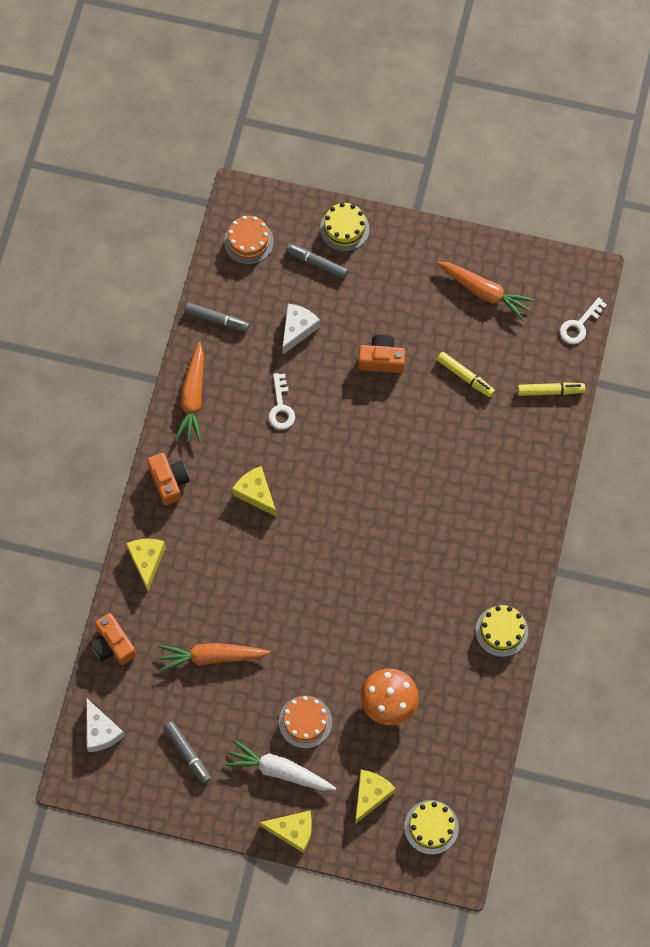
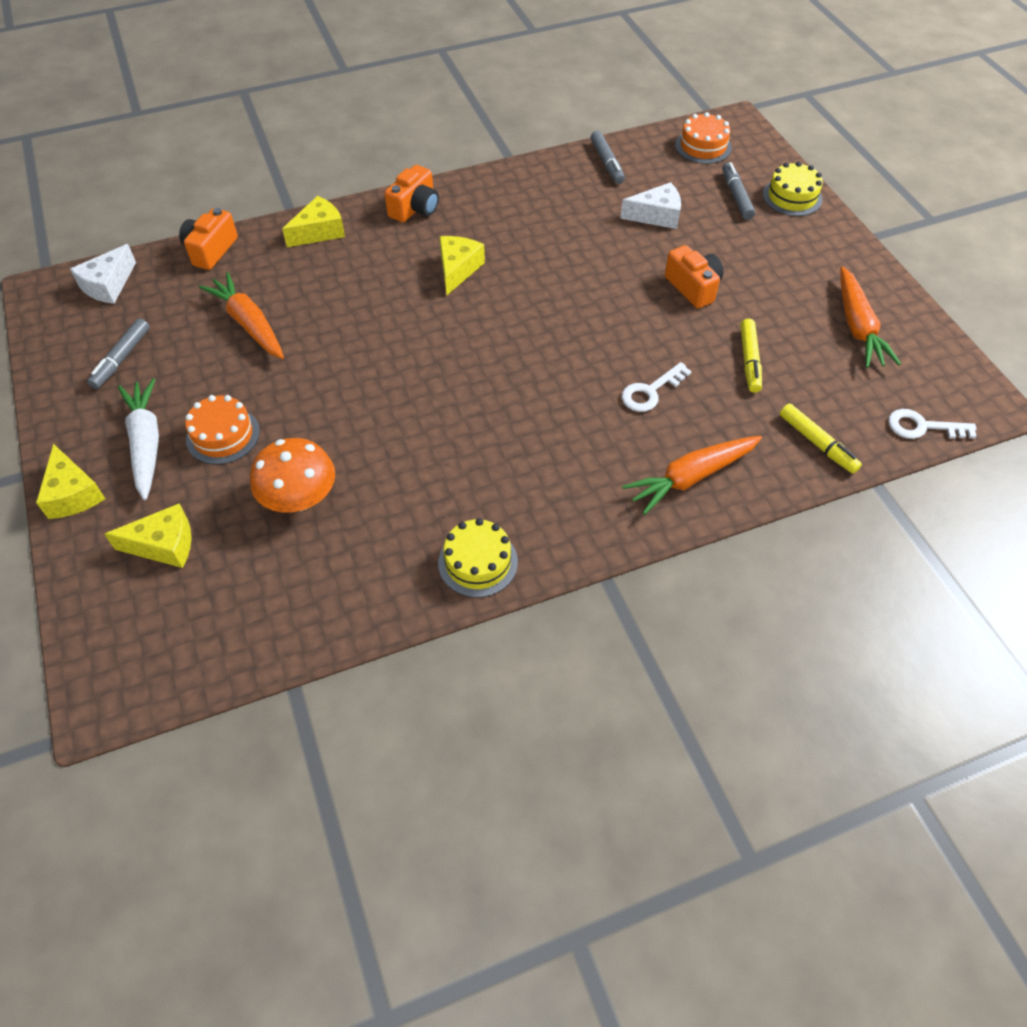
camera: 55 degrees right, 15 degrees down
orange carrot [175,342,204,442] -> orange carrot moved to [622,436,762,515]
white key [268,373,295,430] -> white key moved to [622,362,692,412]
yellow cake [404,800,459,855] -> none

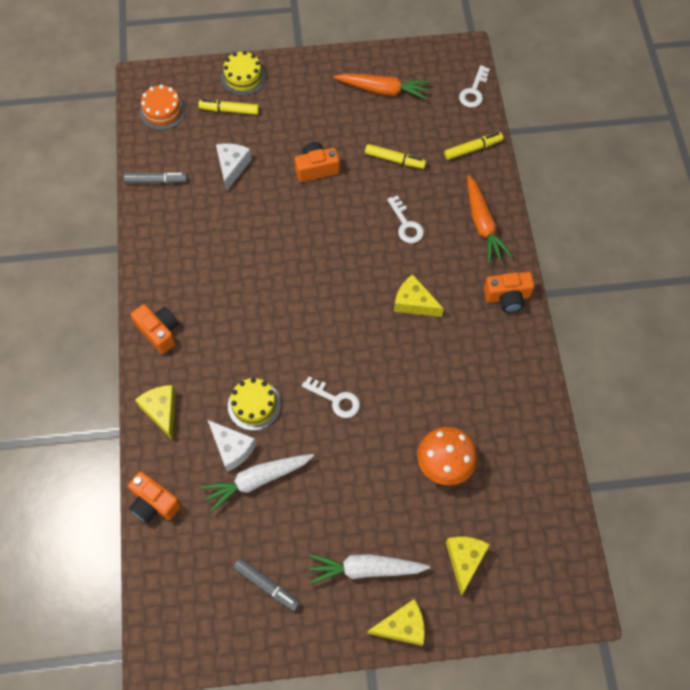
camera: 75 degrees left, 10 degrees up
white cheese [70,244,136,304] -> white cheese moved to [208,420,257,472]
orange cake [185,395,260,465] -> none
orange carrot [199,272,284,359] -> white carrot [201,454,314,512]
yellow cake [438,518,518,598] -> yellow cake moved to [228,378,281,431]
yellow cheese [439,236,485,295] -> yellow cheese moved to [394,274,444,317]
grey marker [722,162,755,220] -> yellow marker [198,99,259,115]
none -> white key [302,377,360,418]
none -> orange camera [484,272,535,313]

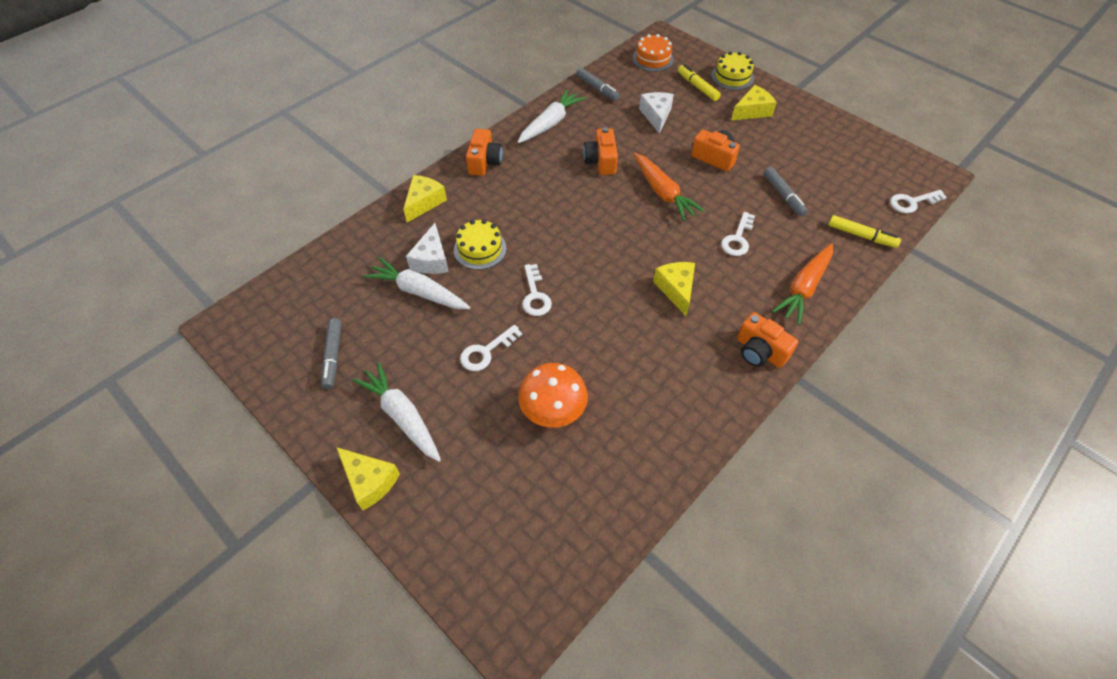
camera: 50 degrees right, 10 degrees down
orange camera [128,471,181,523] -> orange camera moved to [583,127,618,175]
white cheese [216,143,252,191] -> white cheese turned 60 degrees counterclockwise [639,92,674,134]
orange carrot [334,73,430,99] -> orange carrot moved to [634,153,705,221]
yellow marker [365,144,426,169] -> grey marker [764,167,808,216]
yellow cheese [446,537,490,596] -> yellow cheese moved to [731,85,777,120]
none -> white key [460,325,522,371]
none -> white carrot [518,89,585,143]

